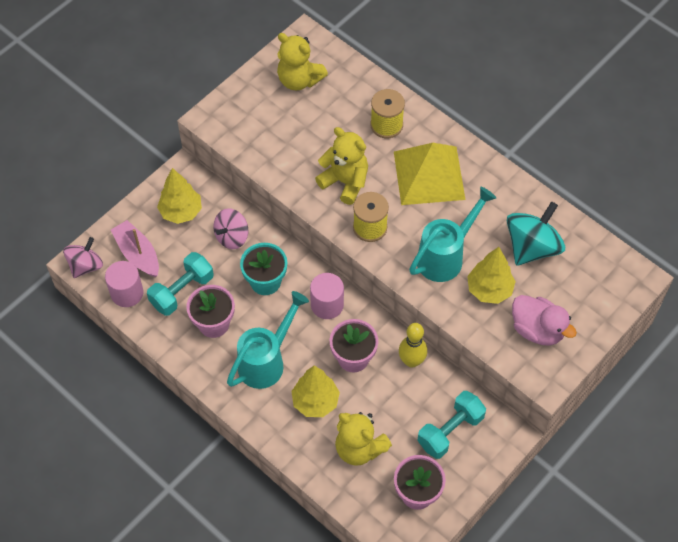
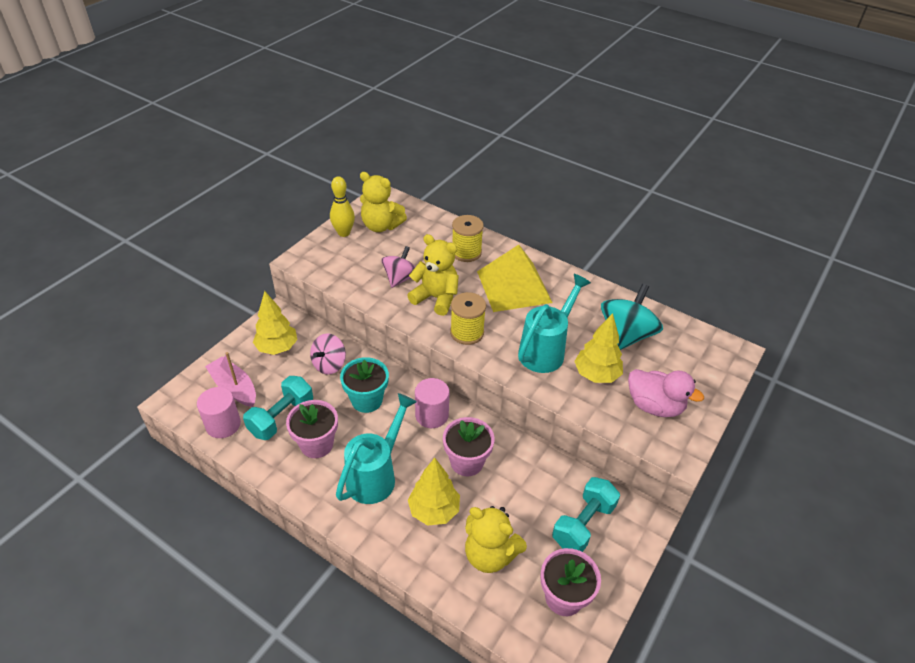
camera: 10 degrees left, 15 degrees down
pink spinning top [63,237,103,278] -> pink spinning top moved to [381,246,415,288]
yellow bowling pin [399,323,427,368] -> yellow bowling pin moved to [330,176,355,237]

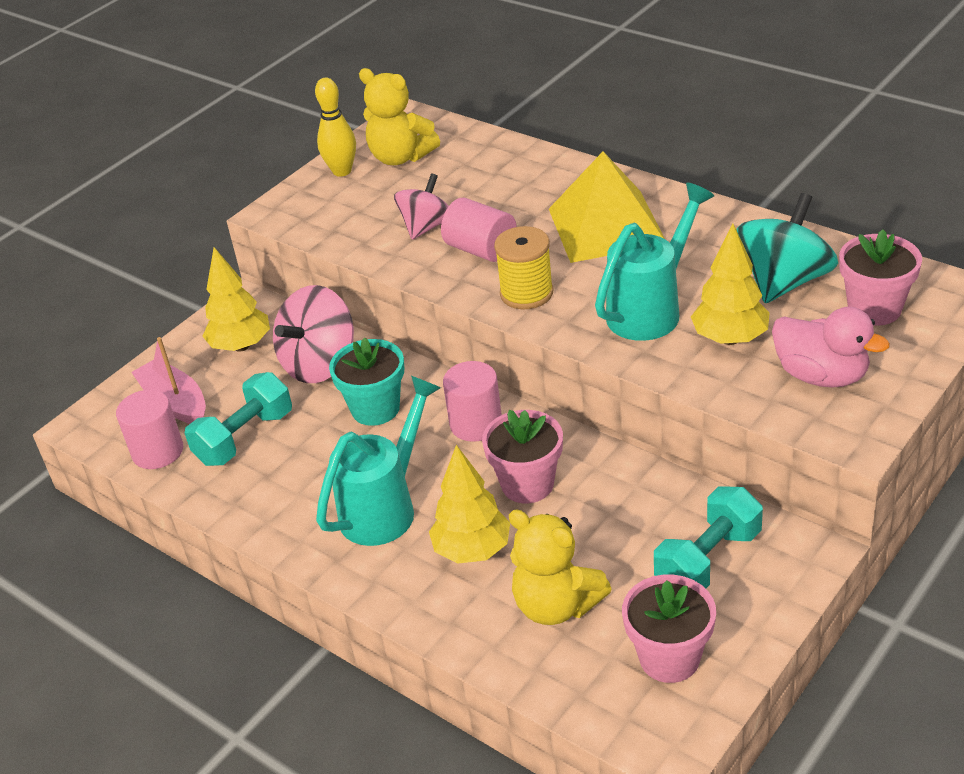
camera: 10 degrees right, 5 degrees down
pink flower pot [286,400,338,458] -> pink flower pot moved to [839,229,922,326]
pink spinning top [310,333,346,375] -> pink spinning top [273,285,354,383], size x1.52
yellow teddy bear [407,234,459,316] -> pink cylinder [441,197,517,262]
yellow spool [452,215,484,262] -> none

